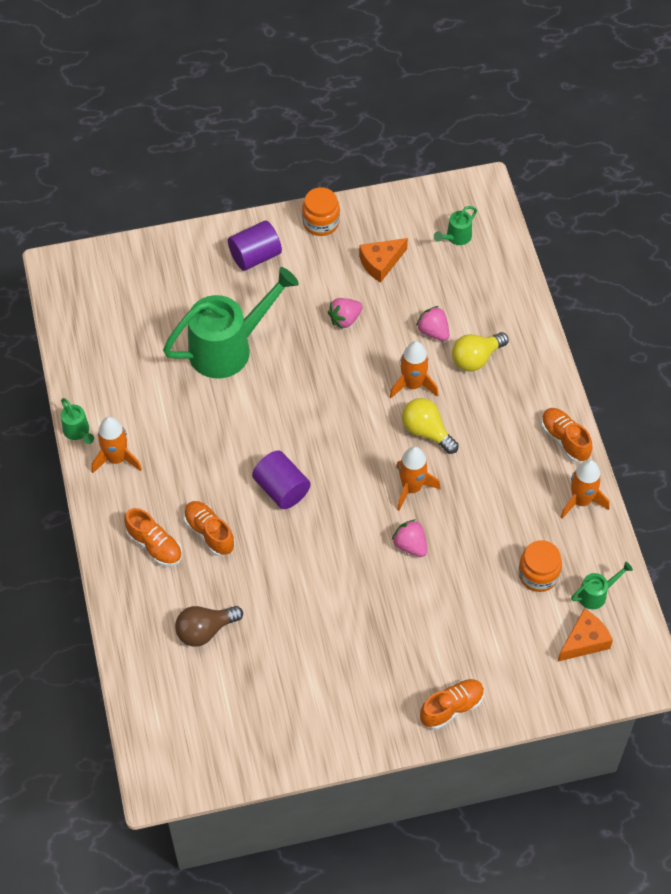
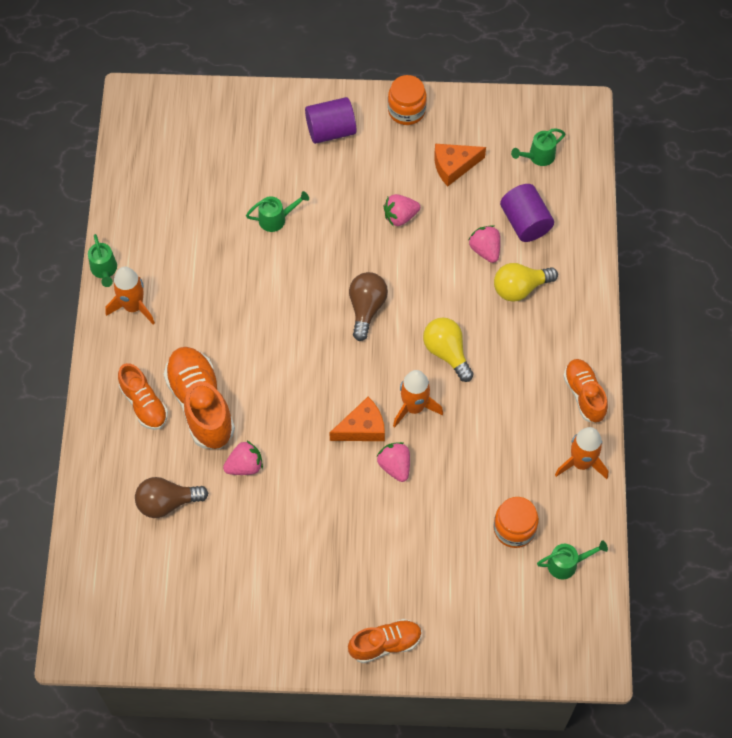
camera: 15 degrees right, 5 degrees up
green watering can [163,267,299,378] -> green watering can [246,191,309,232], size x0.43
orange shoe [184,501,235,556] -> orange shoe [163,347,235,449], size x1.63
purple cylinder [252,450,311,509] -> purple cylinder moved to [500,184,554,242]
orange rocket [389,341,439,398] -> none
orange cheese [558,609,613,661] -> orange cheese moved to [329,397,385,441]
none -> pink strawberry [223,440,263,475]
none -> brown light bulb [349,272,388,341]

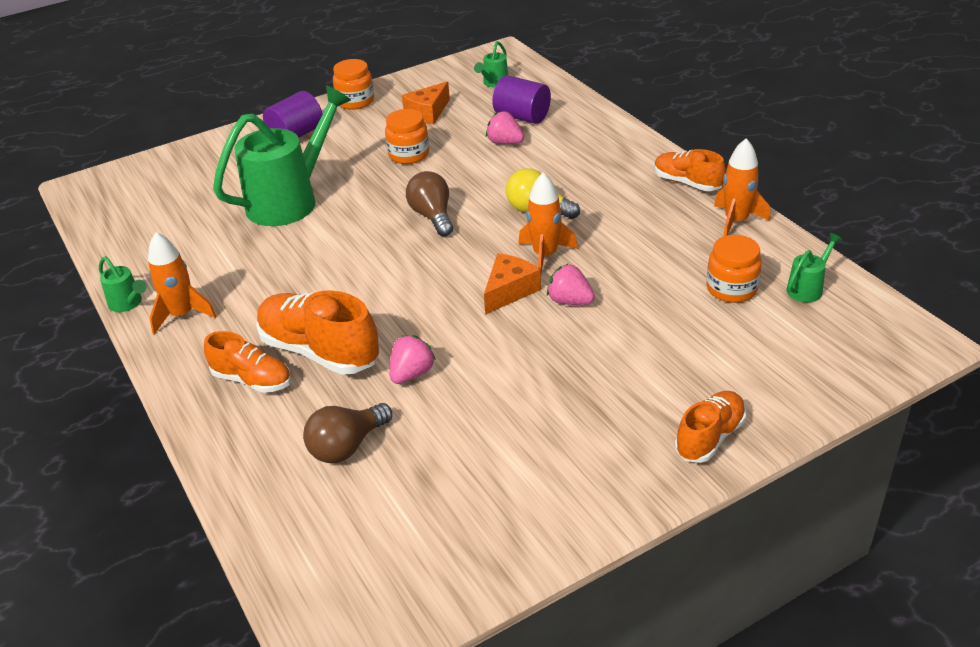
camera: 30 degrees left, 25 degrees down
green watering can [246,191,309,232] -> green watering can [213,85,351,226], size x2.35
pink strawberry [384,194,420,227] -> orange jar [385,109,429,164]
yellow light bulb [494,263,558,302] -> none

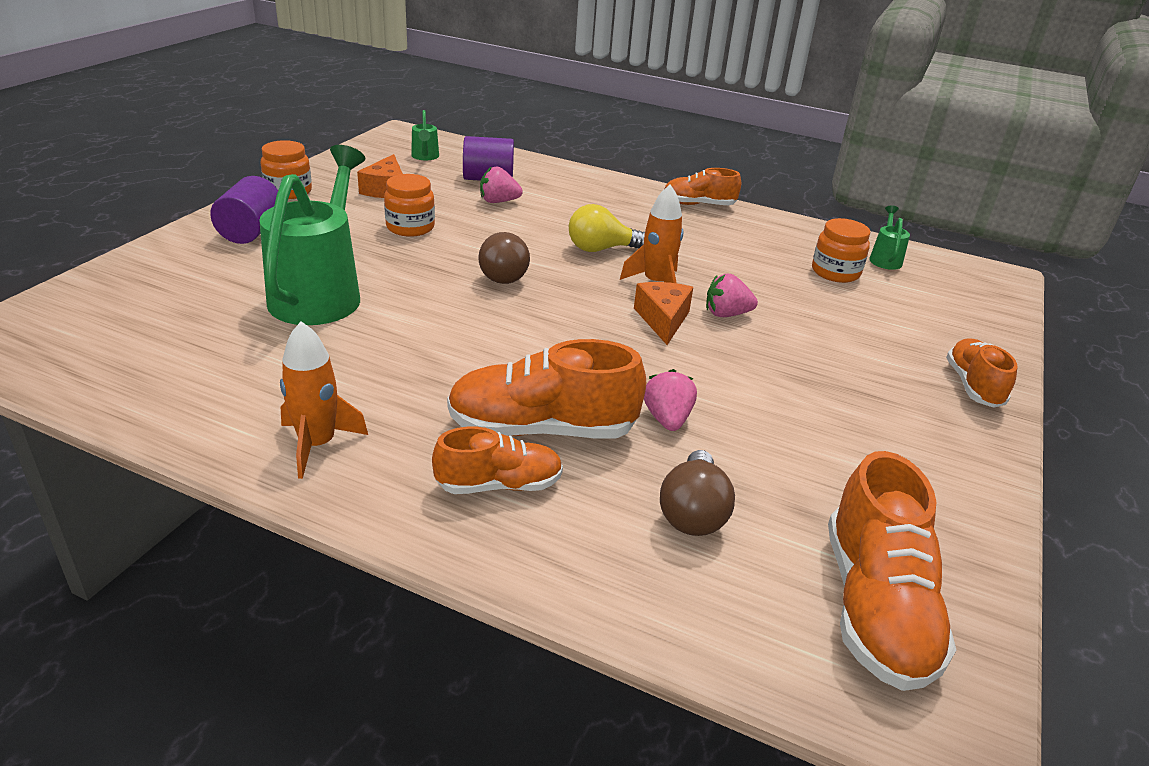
camera: 40 degrees left, 5 degrees down
green watering can [99,256,147,312] -> none
brown light bulb [406,171,453,236] -> brown light bulb turned 120 degrees counterclockwise [478,232,530,284]
orange rocket [714,138,770,236] -> none
none -> orange shoe [828,451,956,691]

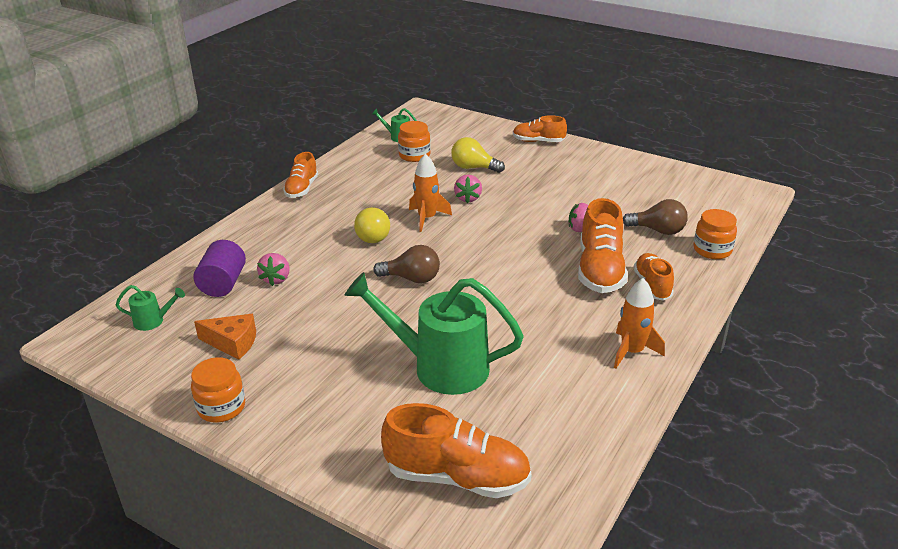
camera: 80 degrees left, 0 degrees up
purple cylinder [210,176,278,244] -> none
orange jar [384,174,435,237] -> orange jar moved to [693,209,737,259]
orange cheese [634,282,693,345] -> none
orange shoe [828,451,956,691] -> orange shoe moved to [381,403,532,498]
none -> yellow light bulb [451,137,505,173]

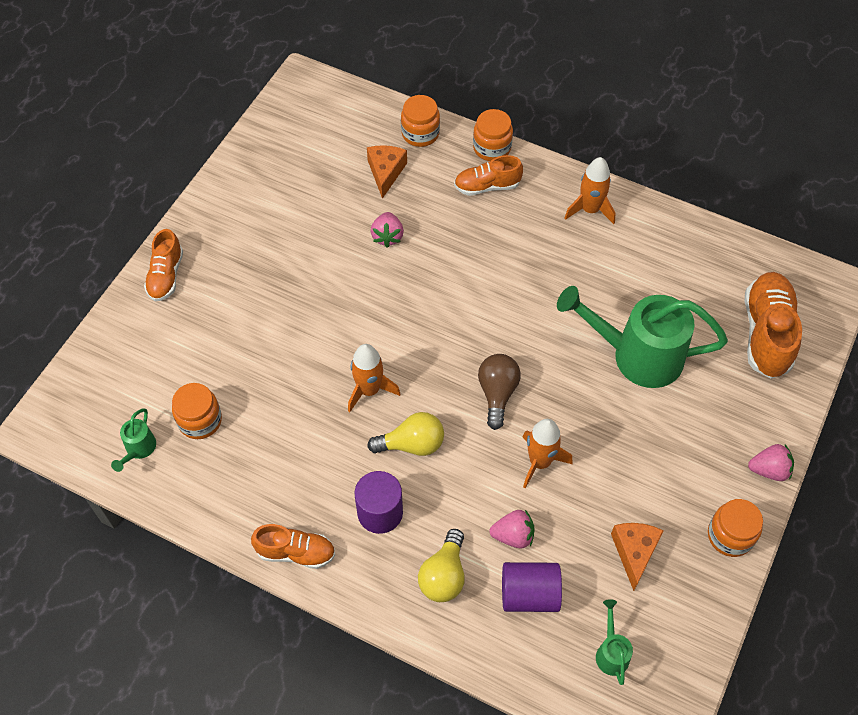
camera: 95 degrees left, 25 degrees up
green watering can [345,272,524,395] -> green watering can turned 90 degrees clockwise [557,286,728,388]
yellow light bulb [451,137,505,173] -> yellow light bulb moved to [418,529,465,602]
pink strawberry [454,175,482,203] -> pink strawberry moved to [748,444,794,481]
orange shoe [578,198,628,293] -> none
brown light bulb [623,199,688,235] -> orange cheese [367,145,407,199]
none -> purple cylinder [355,471,403,534]
none -> orange jar [473,109,513,161]
none -> orange rocket [523,419,573,488]

